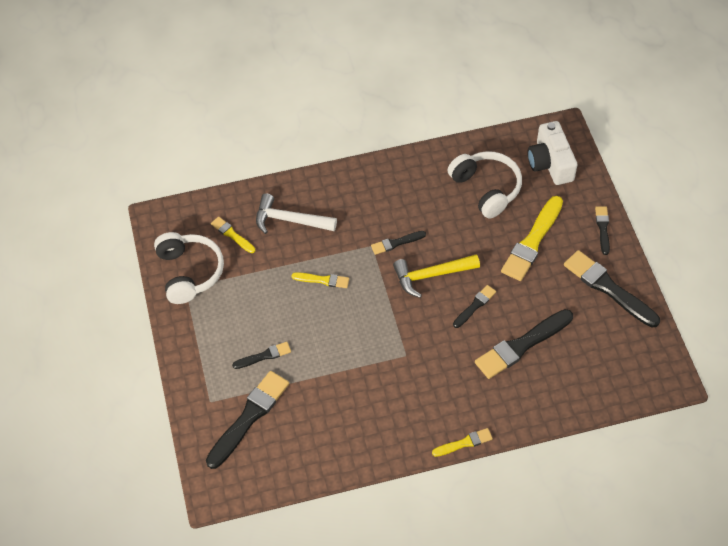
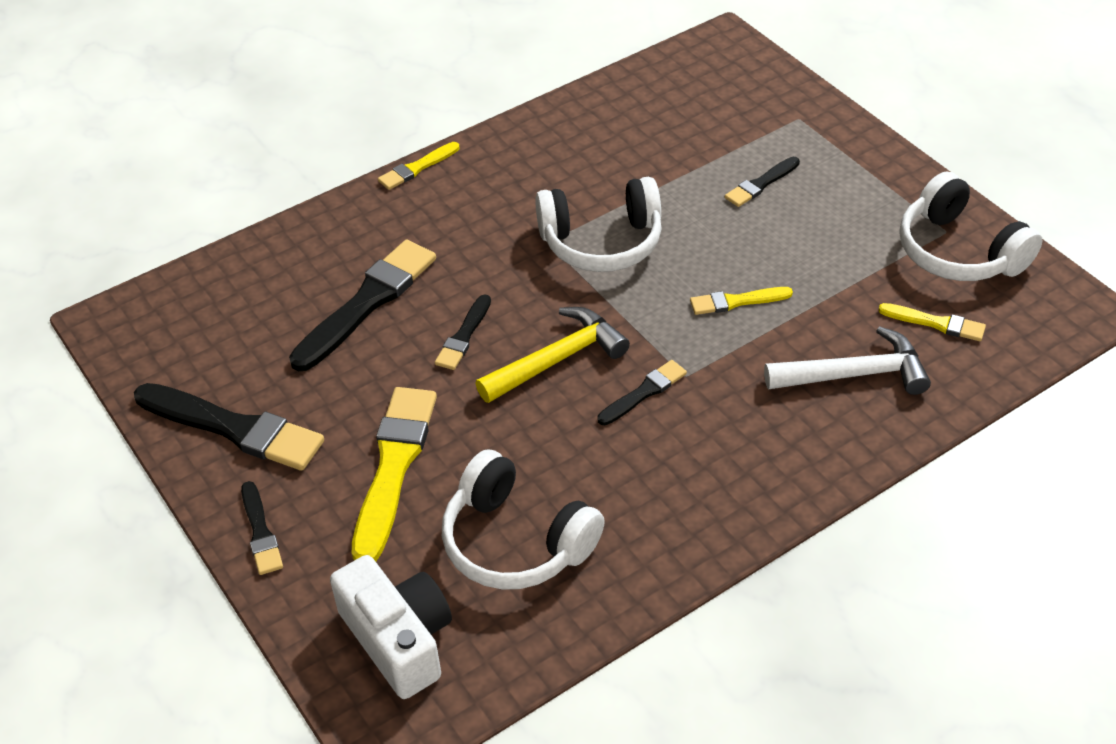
camera: 160 degrees right, 10 degrees down
black brush [206,371,289,469] -> none
none -> white headphones [535,177,662,272]

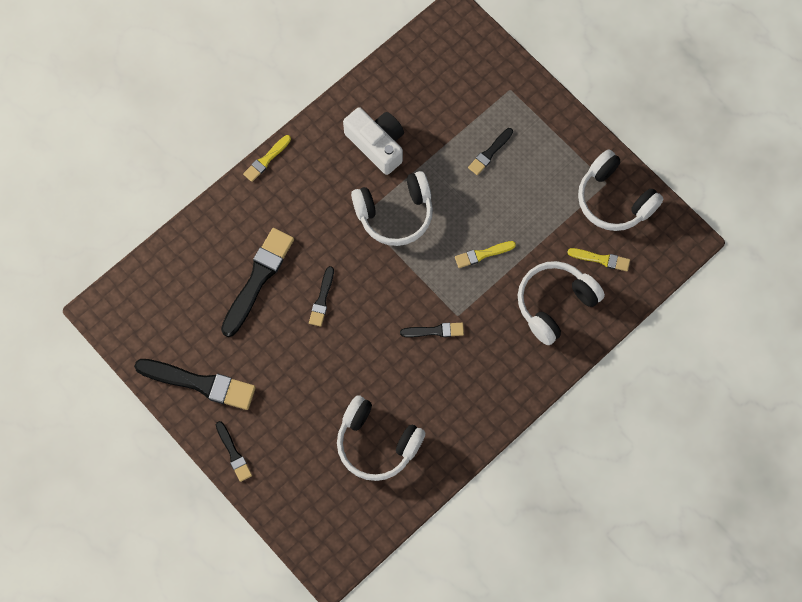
camera: 10 degrees left, 25 degrees up
white camera [330,555,452,699] -> white camera moved to [343,107,404,175]
yellow brush [352,387,437,561] -> none
yellow hammer [475,307,630,403] -> none
black brush [598,360,687,425] -> black brush turned 45 degrees clockwise [400,323,464,337]
white hammer [764,326,931,395] -> white headphones [518,261,605,345]

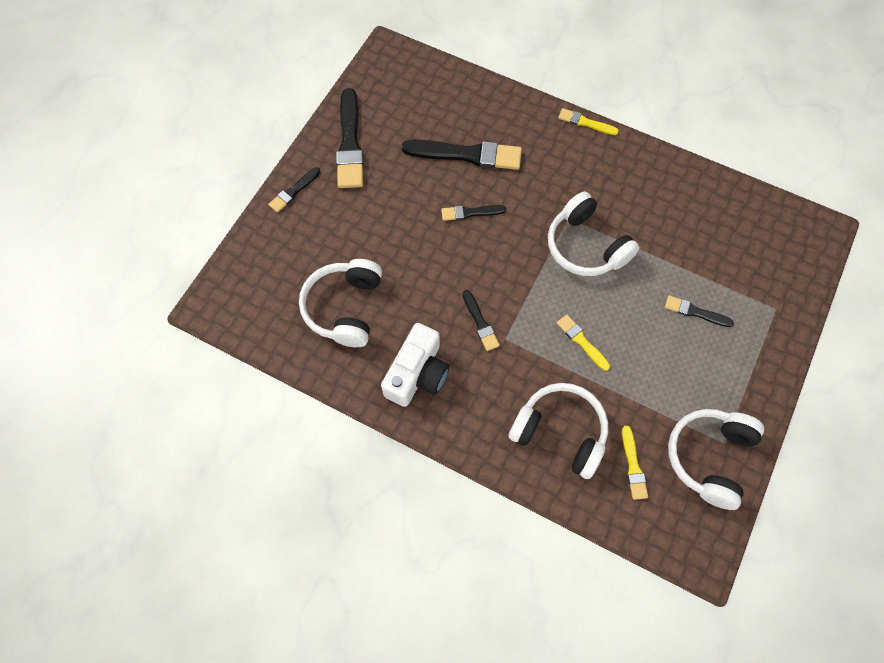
camera: 70 degrees right, 5 degrees down
white camera [343,107,404,175] -> white camera moved to [381,323,449,407]

